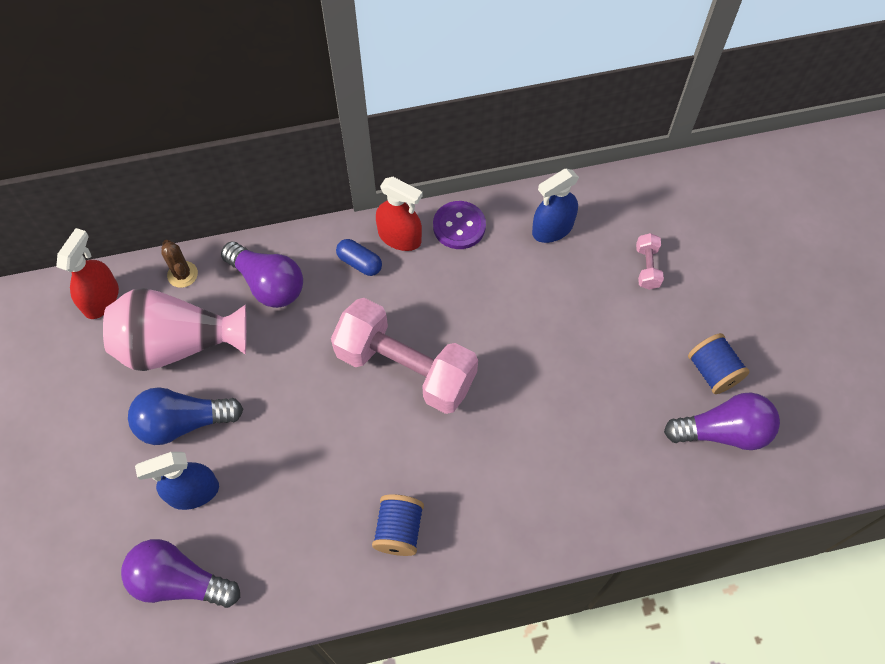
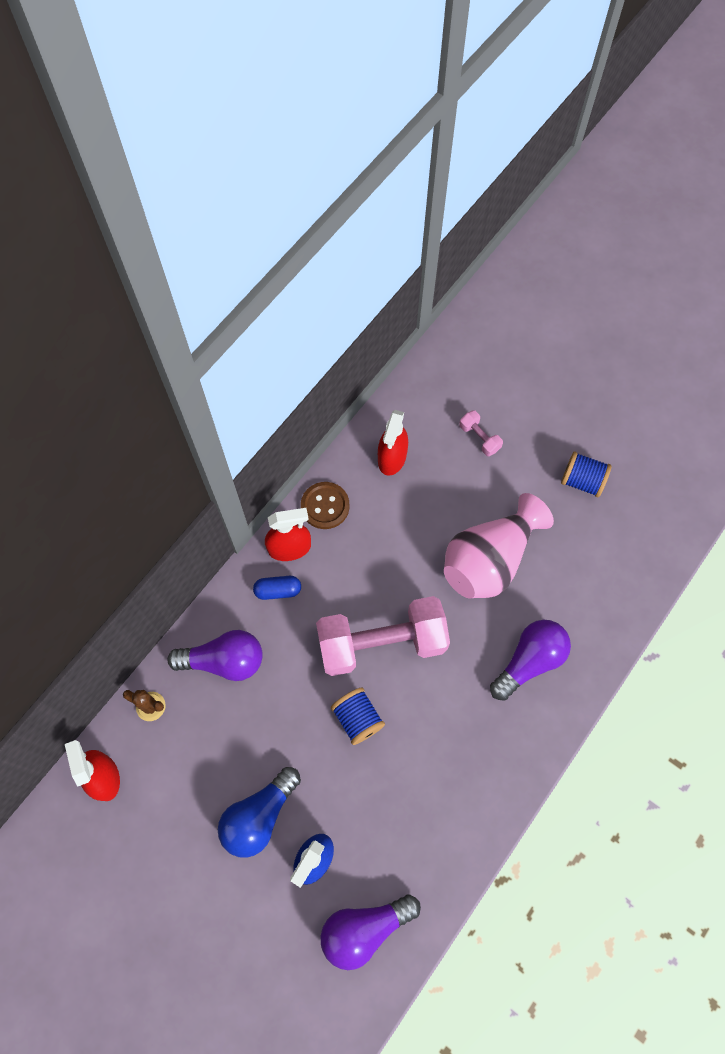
camera: 40 degrees left, 5 degrees up
pink vase [103,288,246,371] -> pink vase moved to [444,493,554,598]
blue spool [372,494,424,556] -> blue spool moved to [331,687,385,745]
purple button [433,201,486,249] -> brown button [301,482,350,529]
blue spray bottle [532,169,579,243] -> red spray bottle [378,410,408,476]
purple light bulb [664,392,780,450] -> purple light bulb moved to [490,620,571,701]

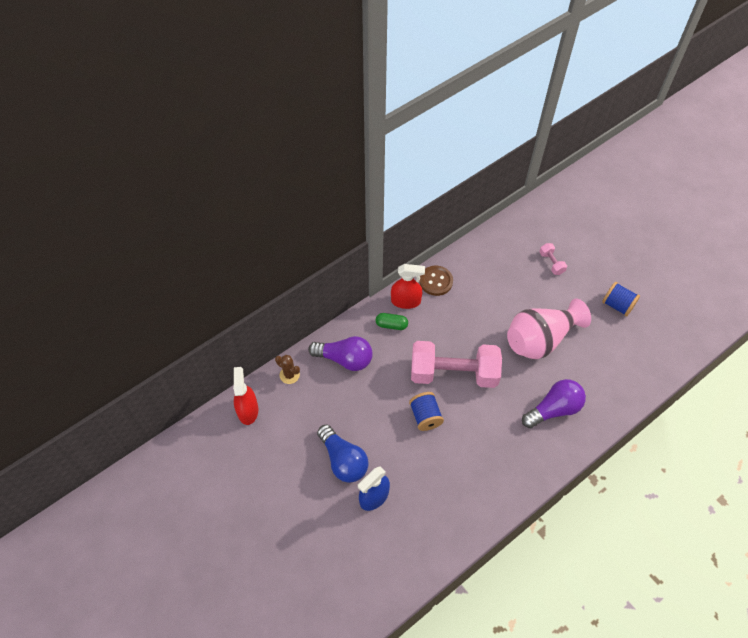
camera: 15 degrees right, 10 degrees down
blue light bulb [218,767,301,858] -> blue light bulb turned 90 degrees counterclockwise [317,424,368,483]
blue capsule [253,576,301,600] -> green capsule [376,313,408,330]
purple light bulb [321,894,421,970] -> none
red spray bottle [378,410,408,476] -> none

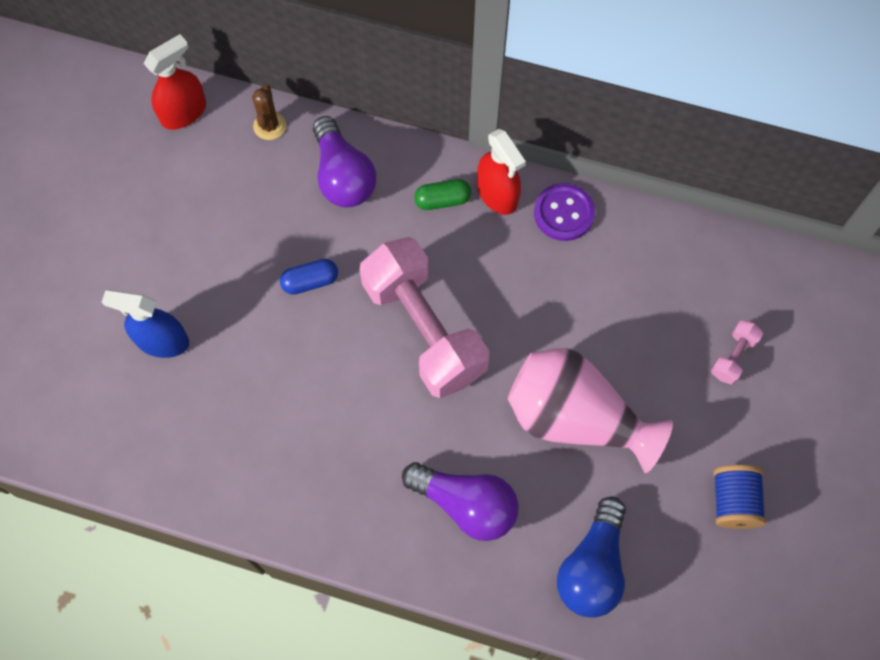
camera: 55 degrees right, 10 degrees up
blue light bulb [317,424,368,483] -> blue light bulb moved to [557,496,626,618]
green capsule [376,313,408,330] -> green capsule turned 75 degrees counterclockwise [414,179,471,210]
blue spool [409,392,444,431] -> none
brown button [420,266,453,296] -> purple button [534,183,595,241]
none -> blue capsule [280,259,338,295]

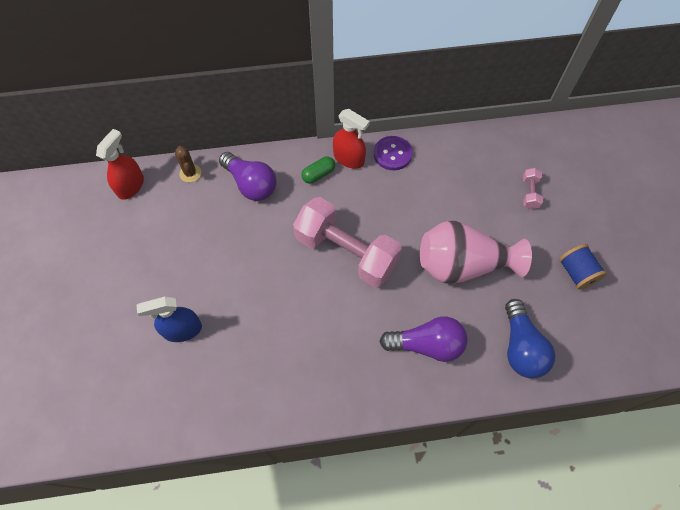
camera: 25 degrees left, 5 degrees down
blue capsule [280,259,338,295] -> none

